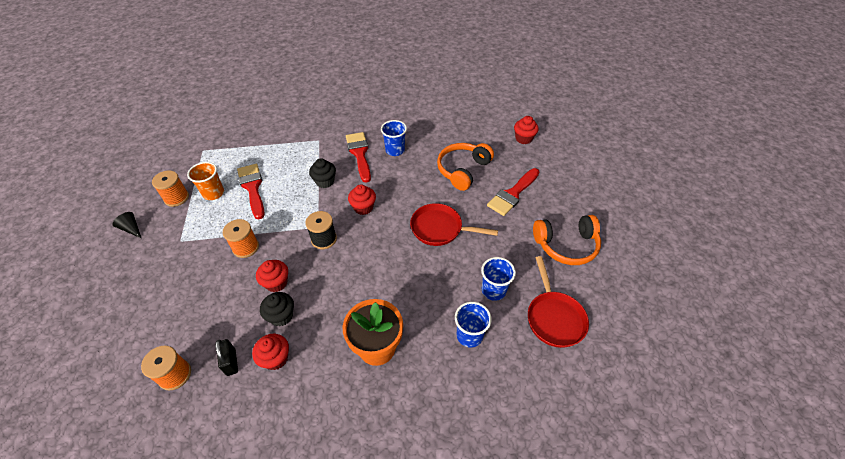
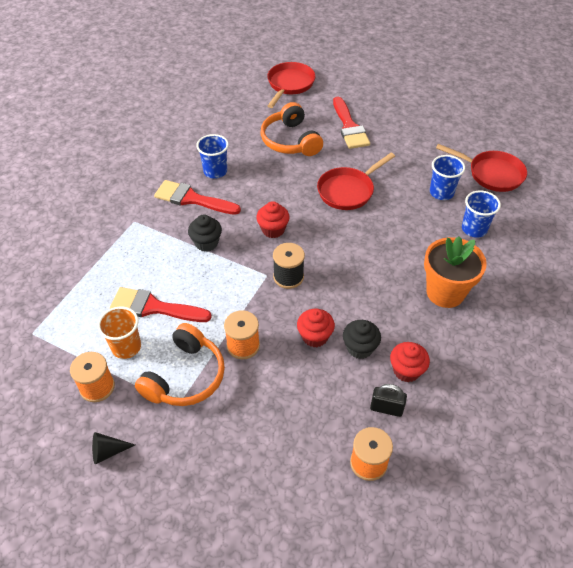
camera: 55 degrees left, 0 degrees up
red cupcake [514,116,539,144] -> red pan [267,62,315,108]
orange headphones [533,215,601,265] -> orange headphones moved to [135,323,225,406]

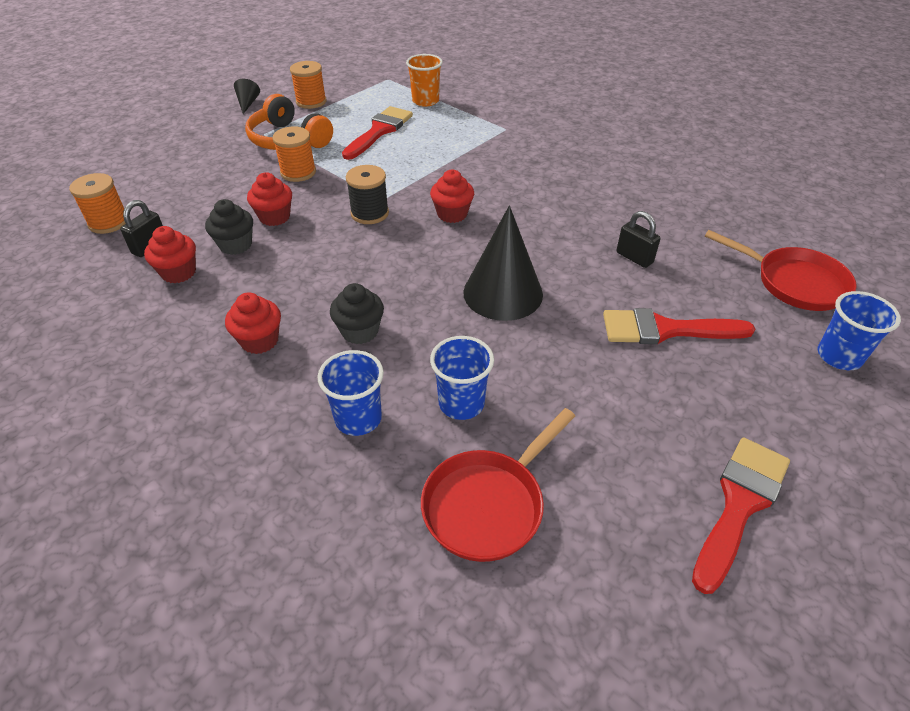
camera: 105 degrees right, 5 degrees down
orange cup [98,307,141,359] -> orange cup moved to [406,54,443,107]
red brush [154,180,241,215] -> red brush moved to [692,437,790,594]
black cupcake [188,215,222,252] -> black cupcake moved to [330,283,384,344]
blue cup [196,134,229,179] -> blue cup moved to [817,291,901,370]
orange headphones [260,102,323,156] -> black padlock [616,211,660,268]
red pan [317,153,395,210] -> black cone [463,206,543,321]
orange flower pot [424,236,487,308] -> red cupcake [225,292,281,354]

